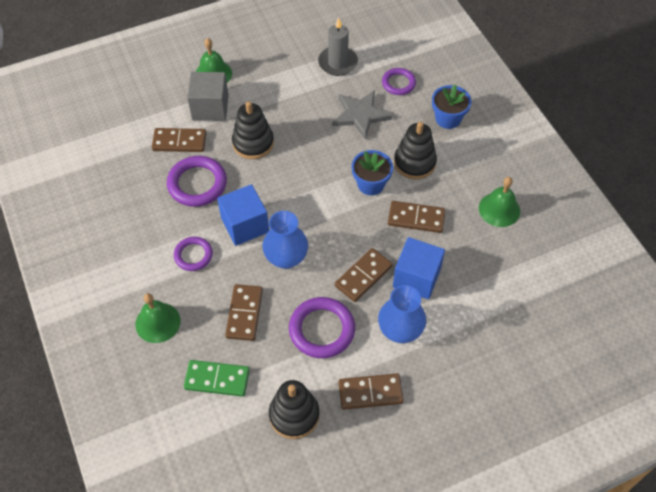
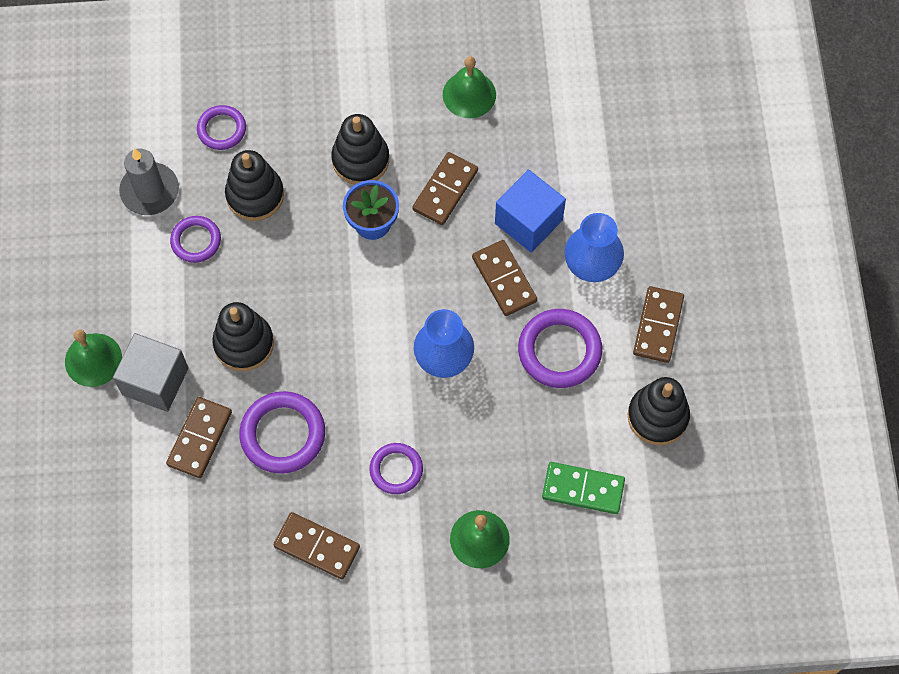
camera: 70 degrees left, 10 degrees up
green domino [184,360,250,397] -> green domino turned 75 degrees clockwise [542,462,625,514]
blue cube [217,184,269,246] -> none
brown domino [225,284,263,341] -> brown domino moved to [274,512,360,579]
grey star [332,90,392,140] -> black stacking toy [225,150,284,221]
blue flower pot [432,84,472,129] -> none
none -> purple ring [170,216,221,263]

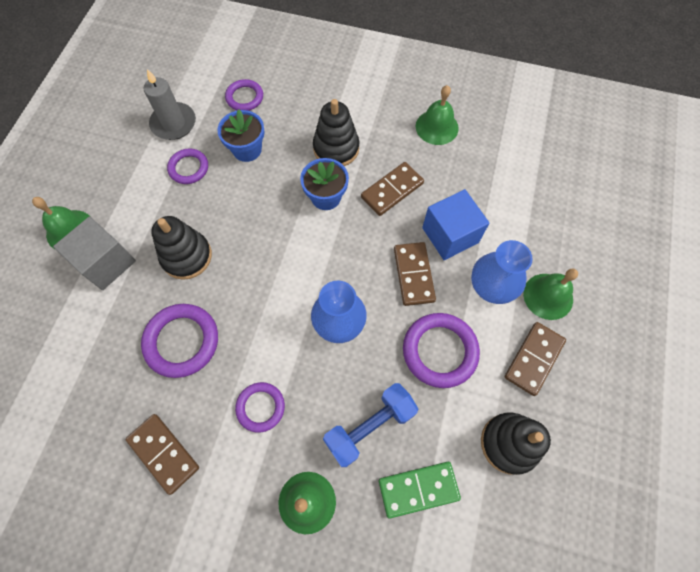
camera: 20 degrees right, 0 degrees up
brown domino [166,397,232,478] -> none
black stacking toy [225,150,284,221] -> blue flower pot [217,110,264,162]
green domino [542,462,625,514] -> green domino turned 45 degrees counterclockwise [379,462,461,519]
none -> blue dumbbell [323,383,418,467]
none -> green bell [523,269,578,320]

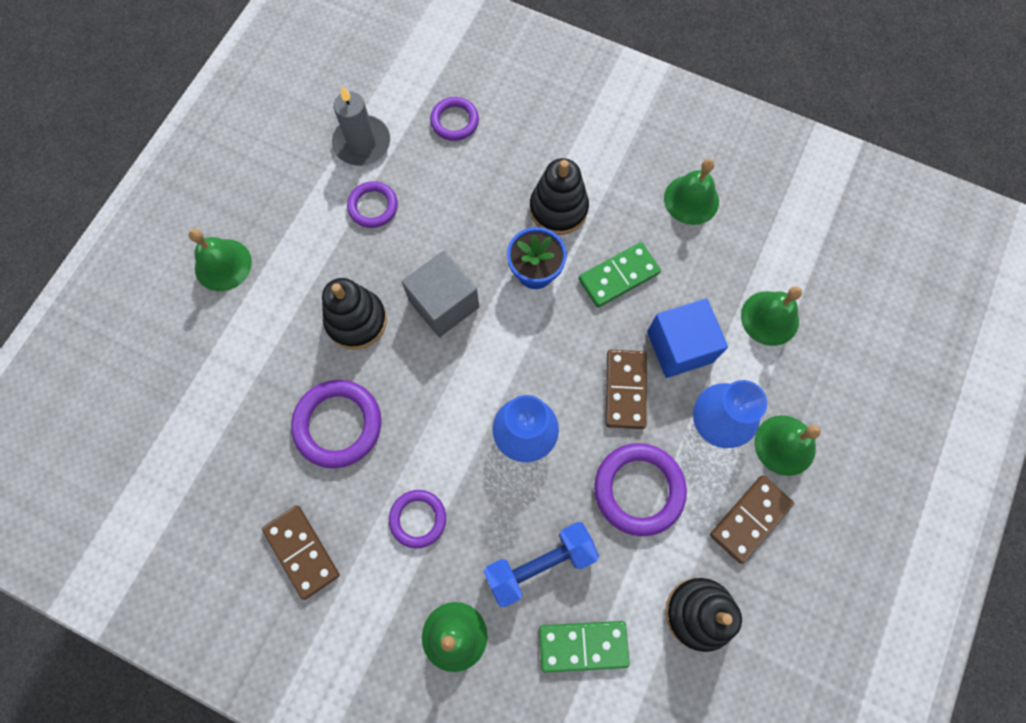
camera: 10 degrees right, 5 degrees up
grey cube [53,216,136,290] -> grey cube moved to [402,251,479,337]
blue flower pot [217,110,264,162] -> none
brown domino [361,162,424,216] -> green domino [578,242,661,308]
none -> green bell [741,287,802,346]

